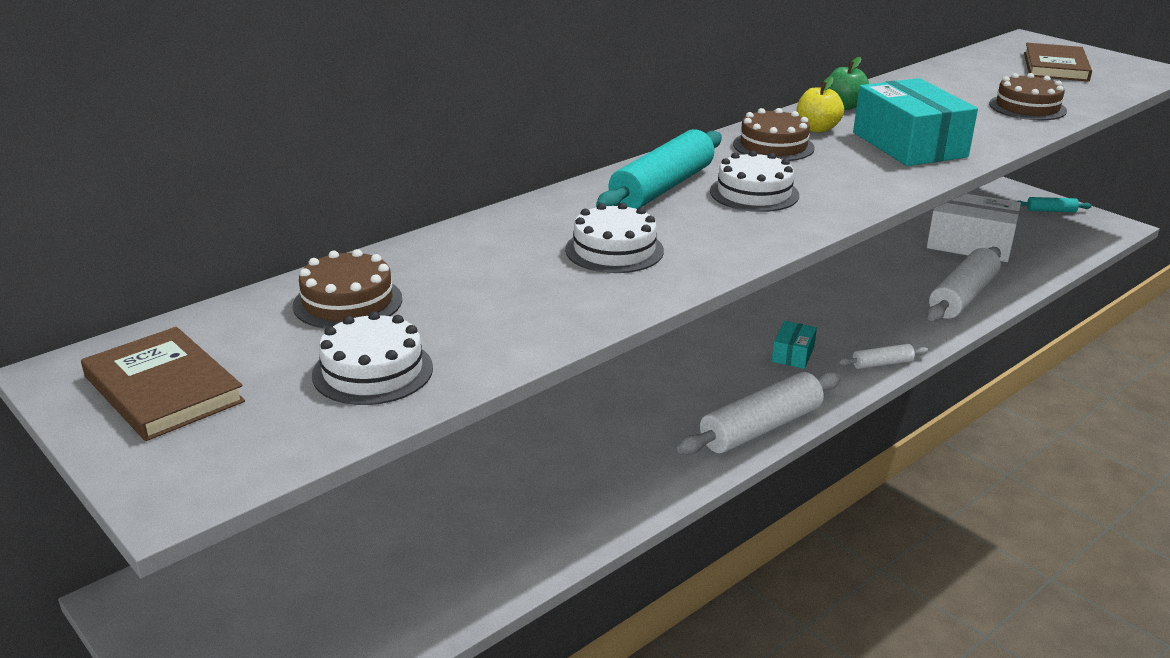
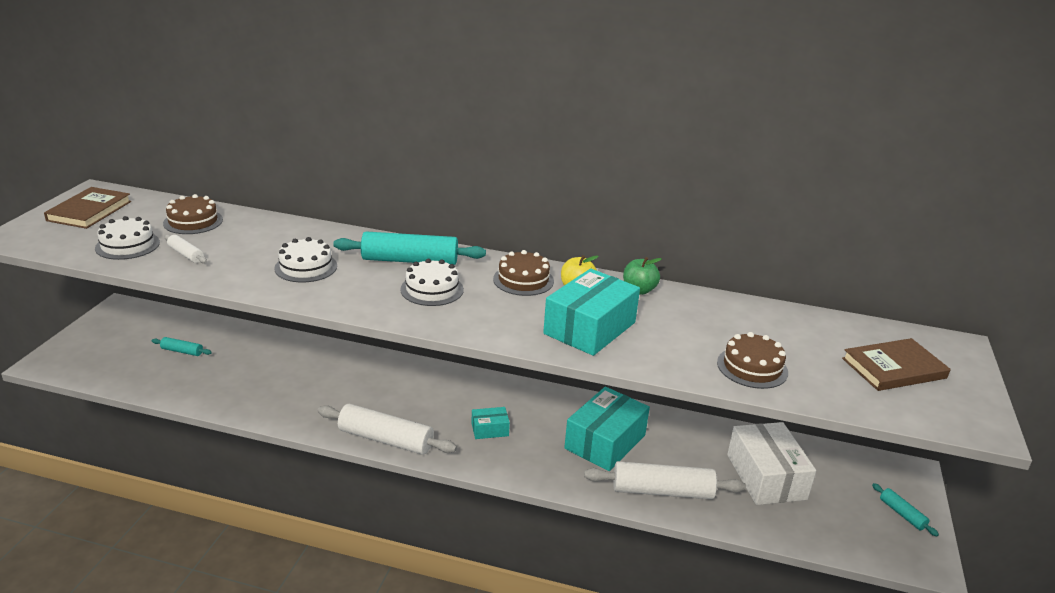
camera: 55 degrees right, 0 degrees up
white rolling pin [838,344,928,369] -> white rolling pin moved to [165,235,207,263]
none -> turquoise rolling pin [152,337,212,356]
none -> turquoise box [564,387,650,471]

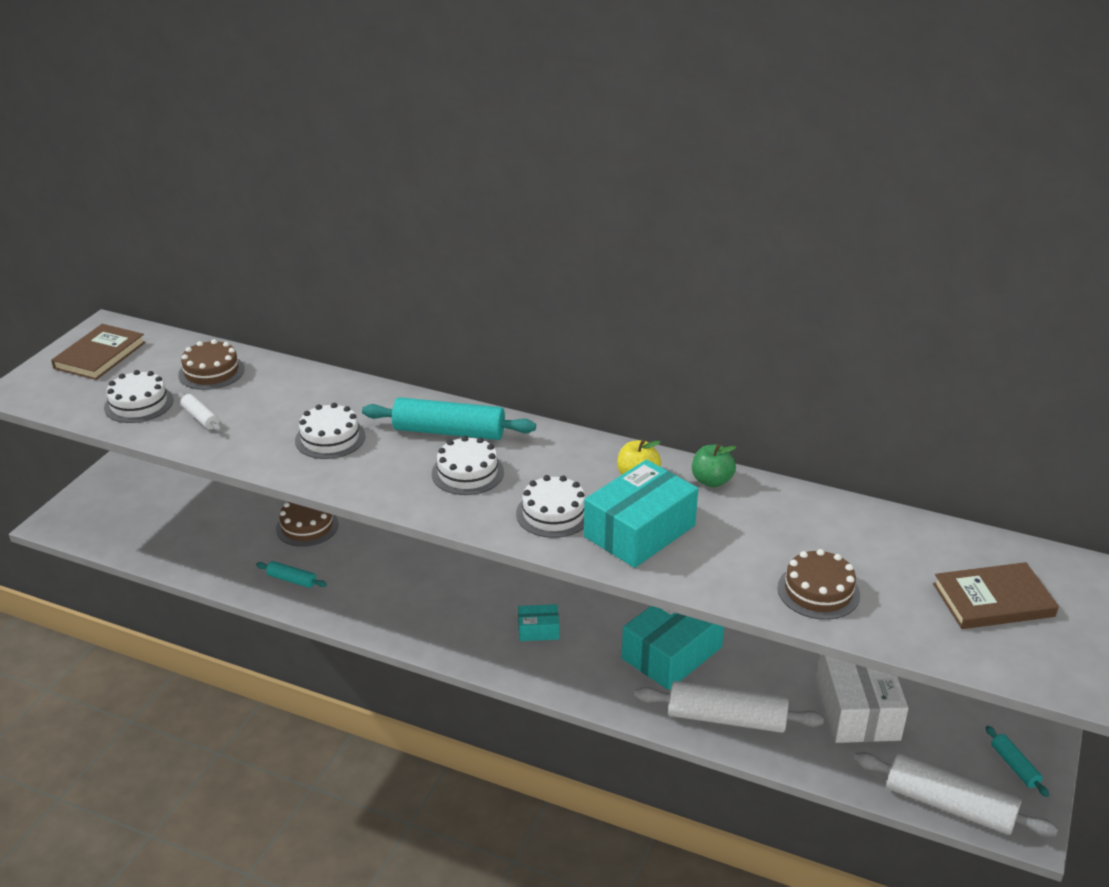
camera: 10 degrees right, 5 degrees up
turquoise rolling pin [152,337,212,356] -> turquoise rolling pin moved to [256,561,327,588]
white rolling pin [317,404,457,455] -> white rolling pin moved to [854,752,1058,837]
brown cake [493,250,554,296] -> brown cake moved to [276,502,338,547]
none -> white cake [516,475,585,538]

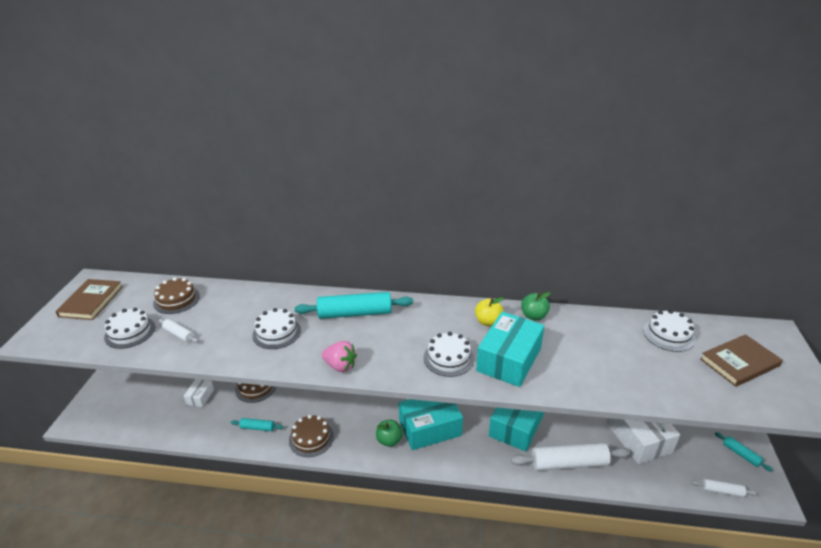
camera: 15 degrees left, 0 degrees up
white cake [432,436,504,495] -> white cake moved to [643,310,696,352]
turquoise box [518,604,559,641] -> turquoise box [399,399,463,450], size x2.07
brown cake [778,549,860,620] -> brown cake moved to [289,415,334,457]
white rolling pin [854,752,1058,837] -> white rolling pin [691,479,758,497], size x0.49
none -> white box [184,379,214,407]
none -> pink strawberry [322,341,357,372]
none -> green apple [376,420,403,447]

